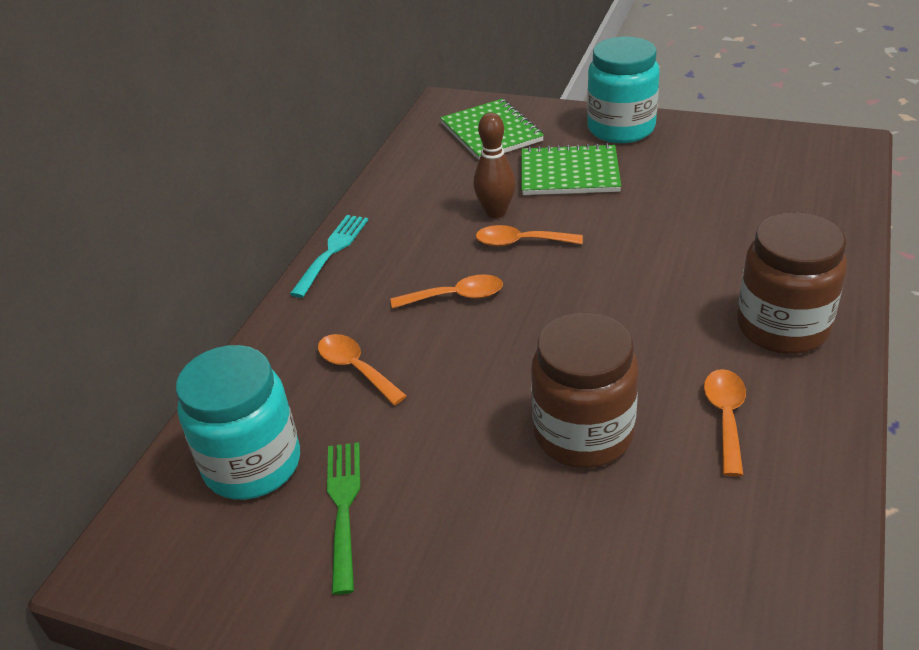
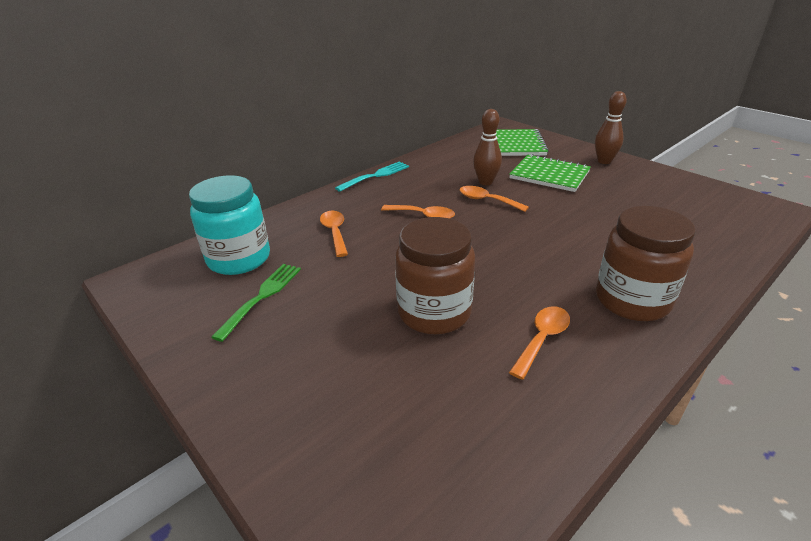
camera: 25 degrees right, 5 degrees down
turquoise jar [587,36,660,143] -> brown bowling pin [595,91,627,164]

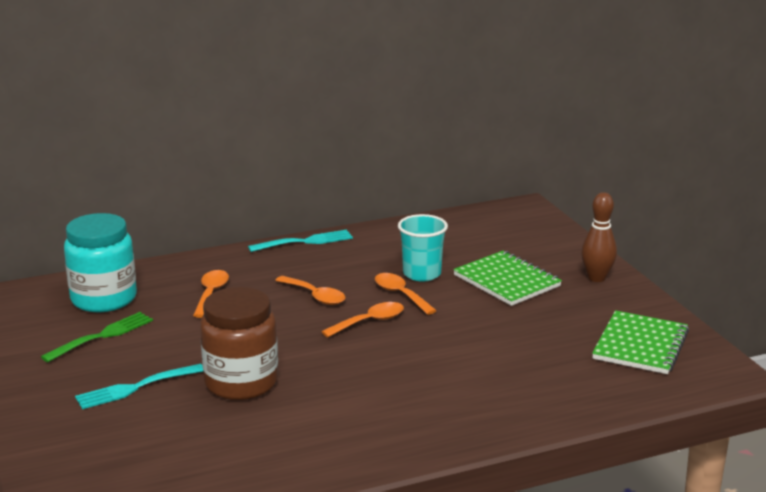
camera: 20 degrees right, 10 degrees down
brown bowling pin [473,109,502,185] -> turquoise cup [398,214,448,282]
green notebook [496,129,549,156] -> green notebook moved to [592,310,689,374]
orange spoon [509,306,570,380] -> orange spoon moved to [321,302,404,337]
brown jar [596,206,696,321] -> none
none -> turquoise fork [75,364,203,409]

